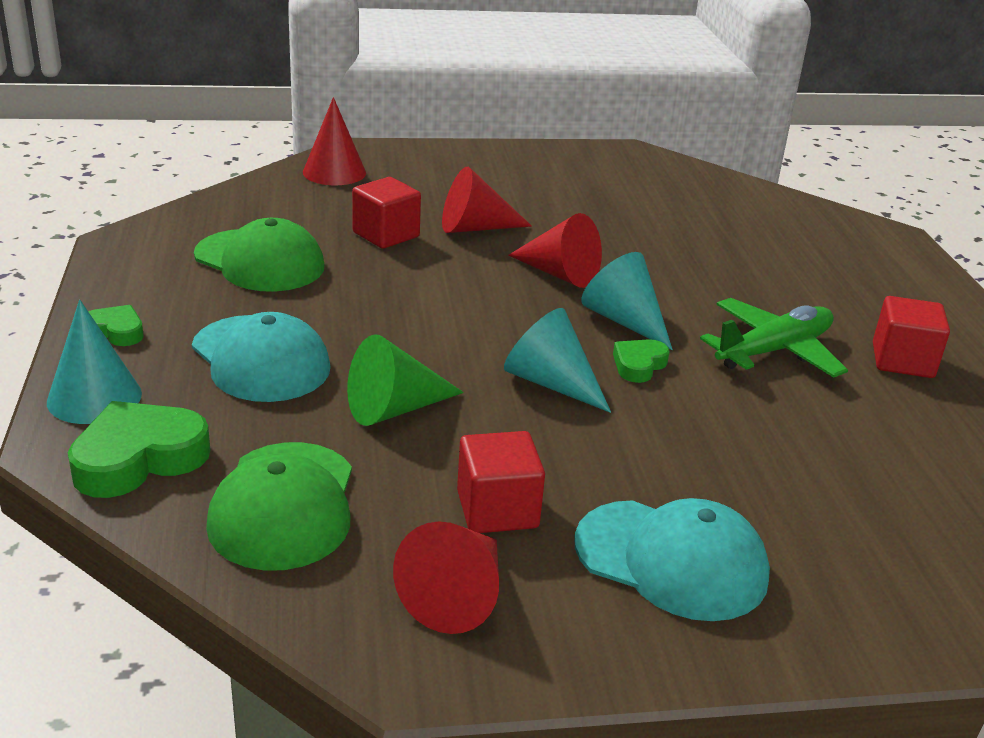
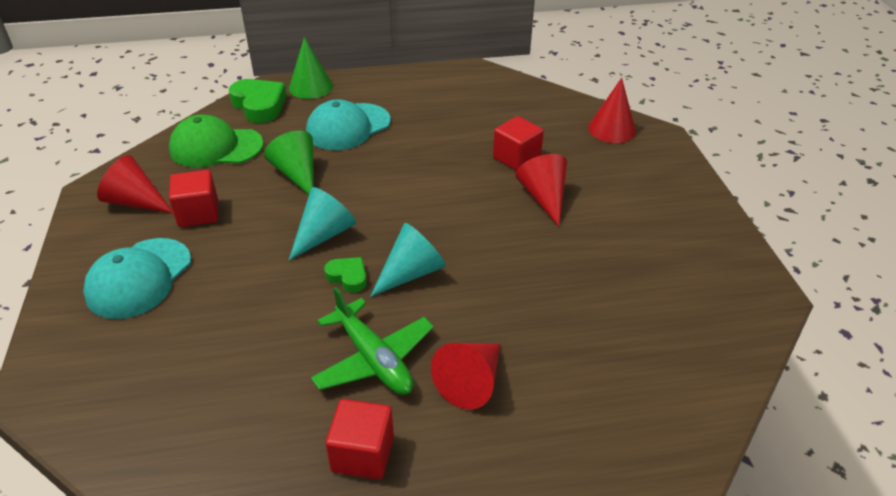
camera: 90 degrees right, 10 degrees up
turquoise cone [47,300,142,424] -> green cone [289,37,333,99]
green heart [88,305,144,346] -> none
green cap [194,218,325,292] -> none
red cone [508,213,602,288] -> red cone moved to [431,343,501,410]

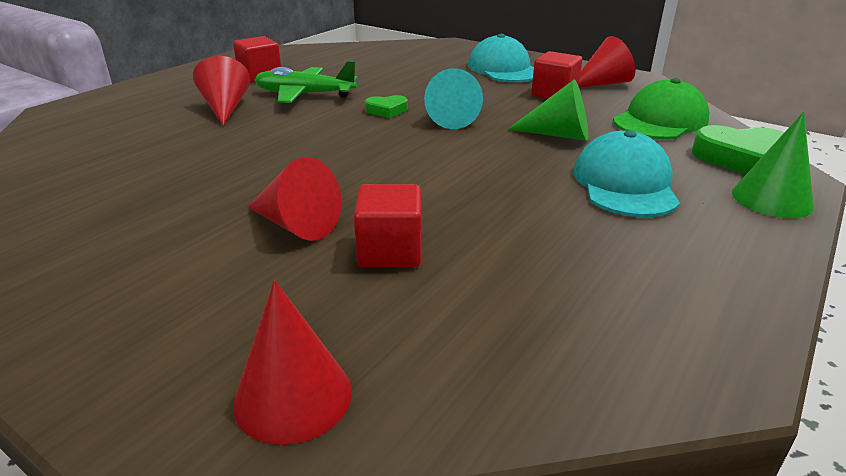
camera: 135 degrees right, 10 degrees down
turquoise cone [370,223,446,297] -> none

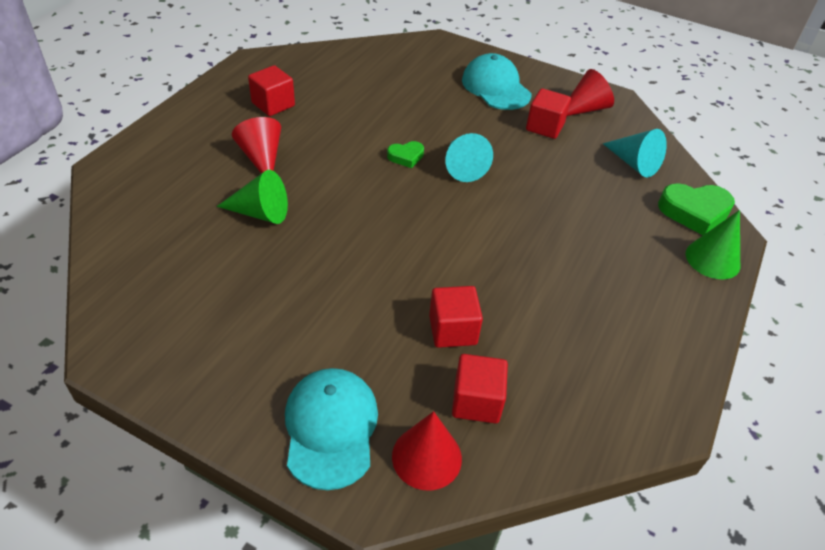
camera: 10 degrees left, 15 degrees up
red cone [247,157,341,241] -> none
green plane [255,61,357,103] -> none
green cone [508,79,588,141] -> green cone moved to [217,170,288,224]
turquoise cap [573,130,680,217] -> turquoise cap moved to [285,368,378,490]
green cap [613,78,709,140] -> turquoise cone [603,129,667,177]
none -> red cube [452,354,508,424]

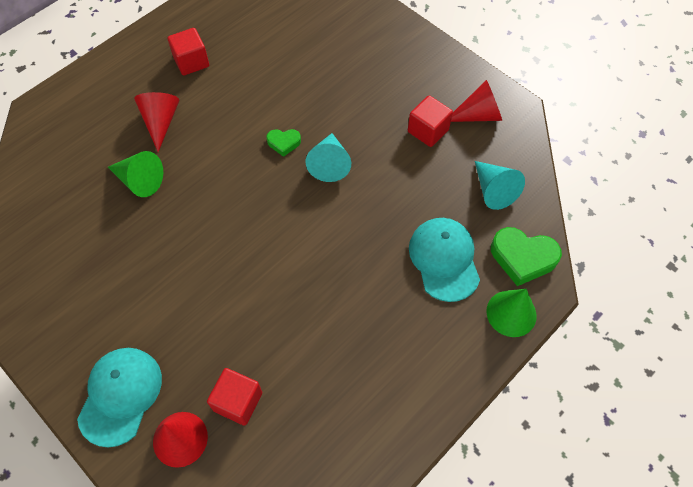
camera: 20 degrees right, 15 degrees up
red cube [429,286,483,348] -> none
turquoise cap [462,53,531,110] -> turquoise cap moved to [409,218,480,302]

